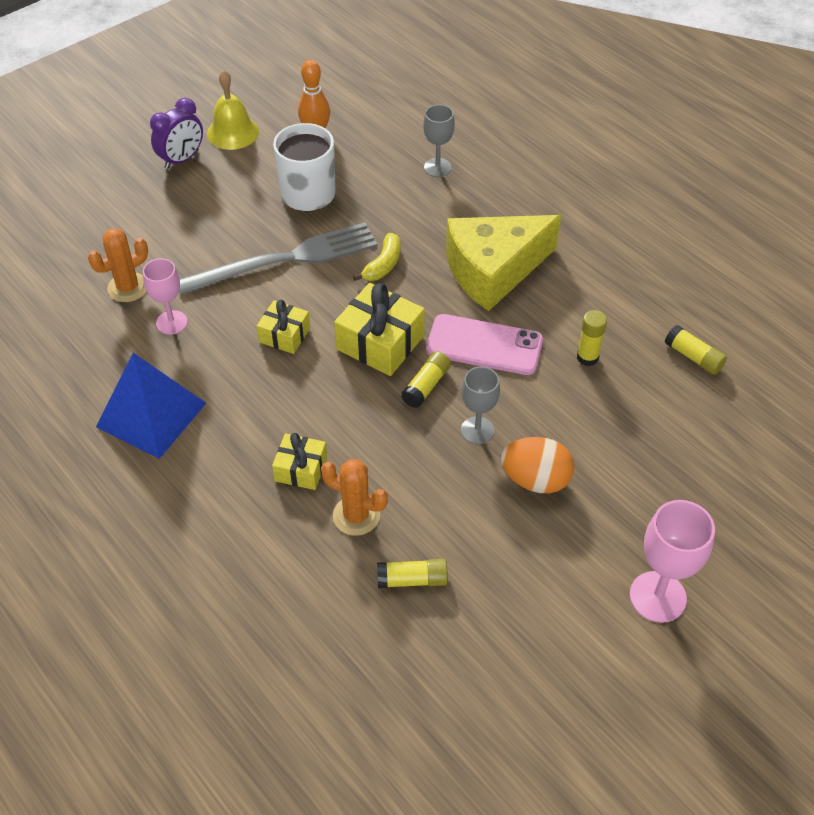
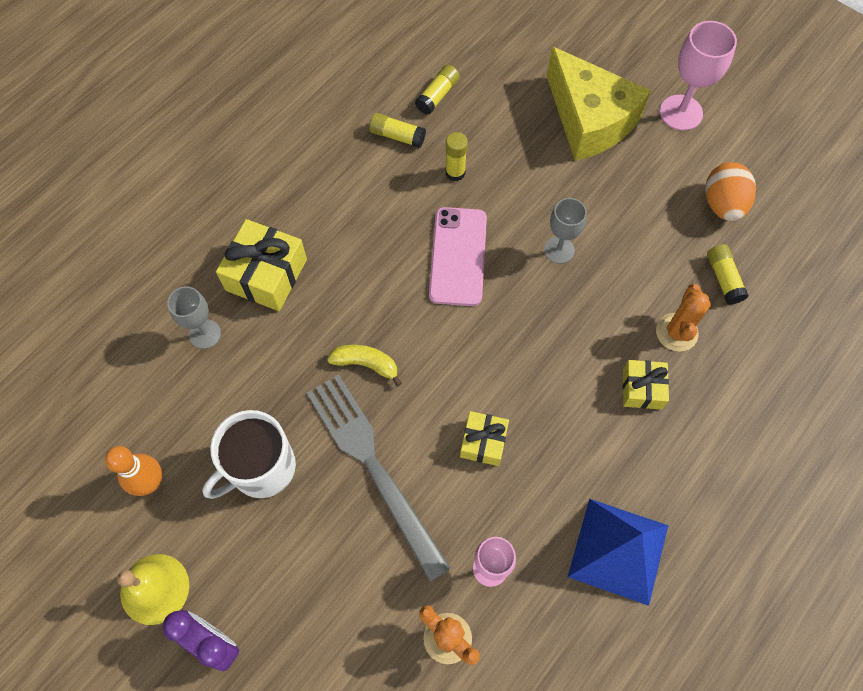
camera: 100 degrees left, 15 degrees up
yellow gift [334,283,425,376] -> yellow gift moved to [216,219,307,311]
yellow glue stick [401,351,451,408] -> yellow glue stick moved to [369,113,426,148]
yellow cheese [446,215,561,311] -> yellow cheese moved to [547,46,651,161]
orange egg [500,437,574,493] -> orange egg moved to [705,162,756,221]

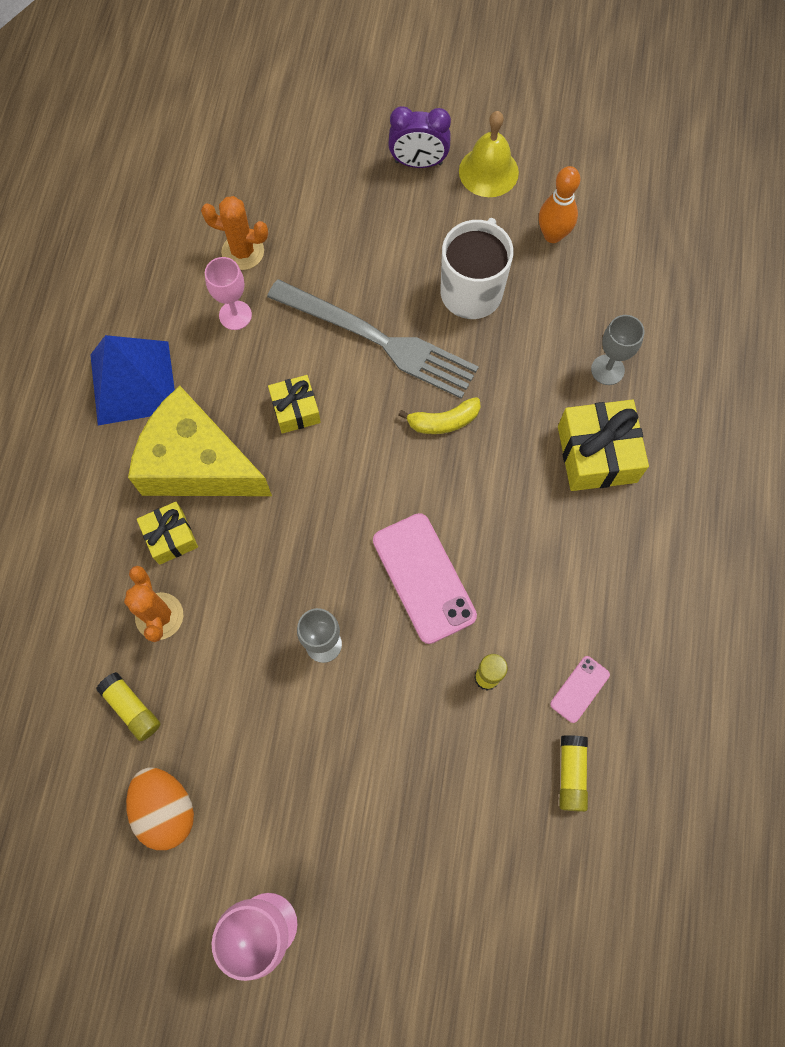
camera: 150 degrees right, 5 degrees up
yellow glue stick [369,113,426,148] -> pink phone [550,656,610,723]
yellow cheese [547,46,651,161] -> yellow cheese moved to [128,386,272,496]

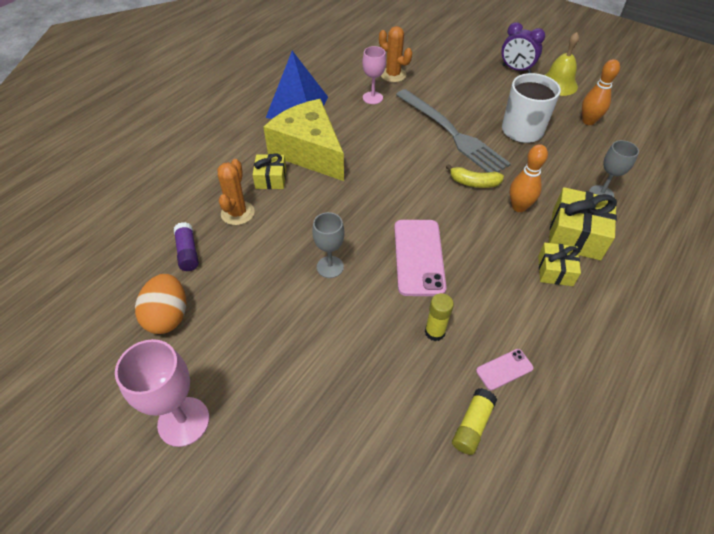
camera: 25 degrees right, 20 degrees down
yellow glue stick [96,672,161,741] -> purple glue stick [174,222,199,271]
yellow gift [268,375,321,434] -> yellow gift moved to [538,243,581,286]
none -> orange bowling pin [509,144,548,212]

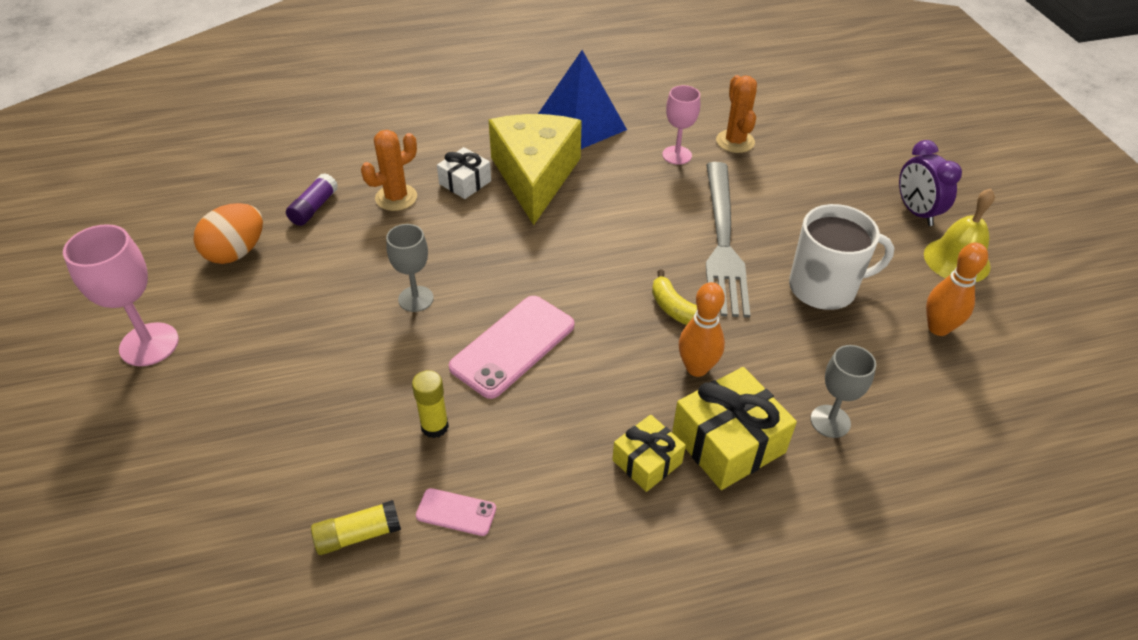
camera: 40 degrees right, 5 degrees down
yellow gift [253,153,286,189] -> white gift [437,147,491,199]

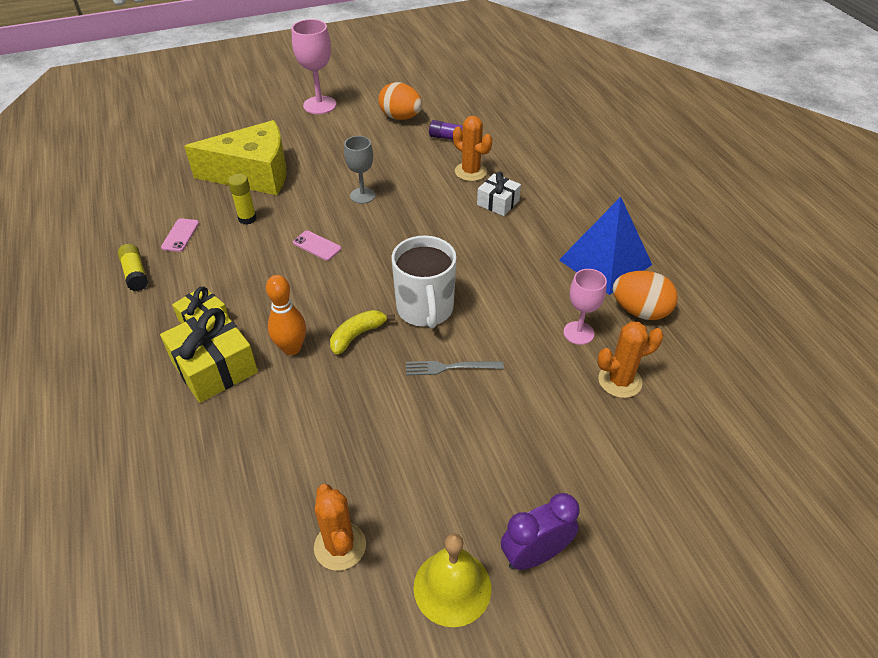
camera: 85 degrees right, 0 degrees up
yellow glue stick [311,500,401,555] -> yellow glue stick moved to [118,244,148,291]
pink phone [449,296,574,399] -> pink phone [293,231,341,261], size x0.50
yellow cheese [489,114,582,225] -> yellow cheese moved to [184,120,287,195]
grey fork [706,162,750,318] -> grey fork [406,361,504,375], size x0.45
white mug [789,204,894,310] -> white mug moved to [392,236,457,329]
grey goblet [811,345,876,438] -> none
orange bowling pin [926,243,988,336] -> orange cactus [314,484,366,570]
none -> orange egg [612,271,678,320]

